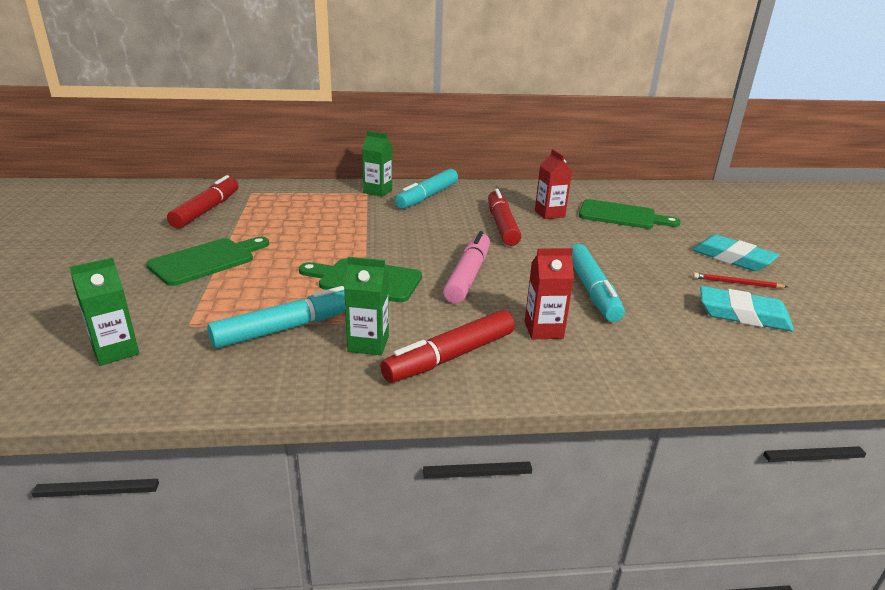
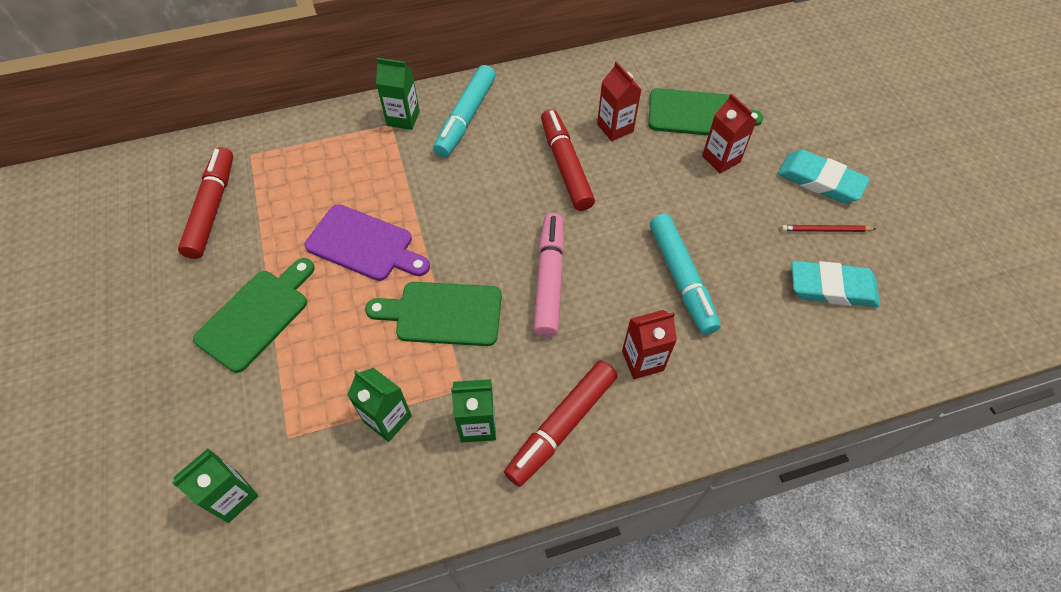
camera: 10 degrees left, 30 degrees up
turquoise marker [207,286,345,348] -> green carton [347,368,412,442]
none -> purple cutting board [304,204,430,281]
none -> red carton [702,93,757,173]

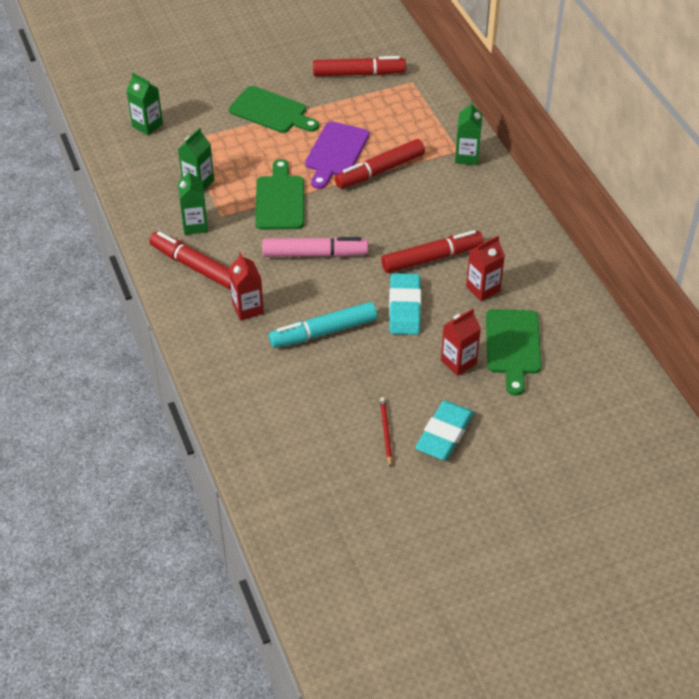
camera: 85 degrees right, 10 degrees down
turquoise marker [433,65,495,157] -> none
turquoise eraser [791,261,880,307] -> turquoise eraser moved to [389,273,421,335]
none -> red marker [335,139,425,189]

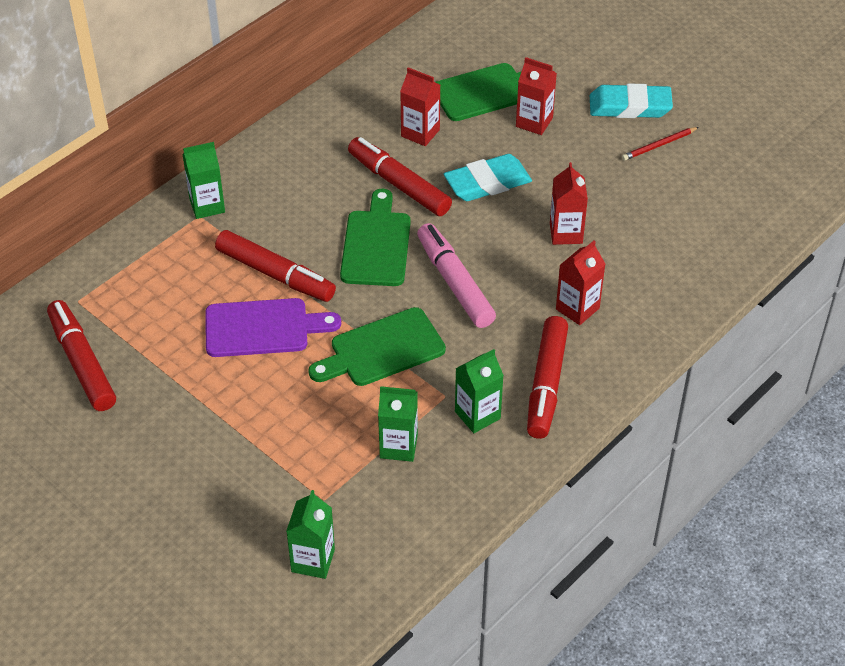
camera: 115 degrees left, 0 degrees up
green cutting board [229,86,319,133] -> green cutting board moved to [340,189,411,286]
turquoise marker [269,302,377,348] -> red carton [550,162,588,245]

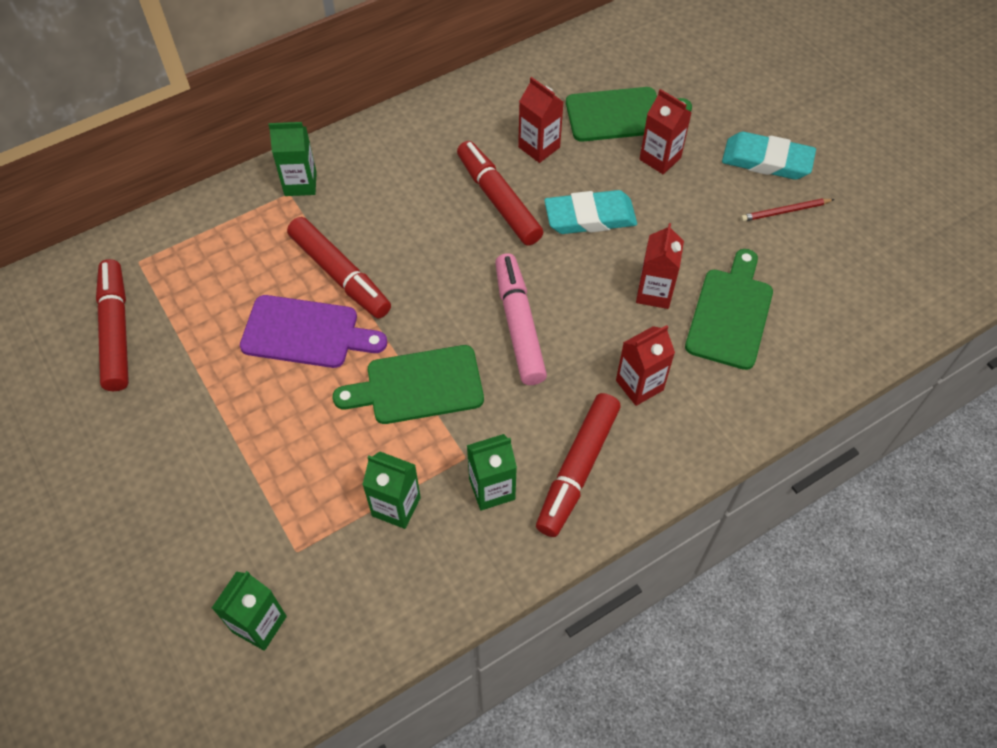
camera: 15 degrees right, 10 degrees up
green cutting board [340,189,411,286] -> green cutting board moved to [685,249,773,370]

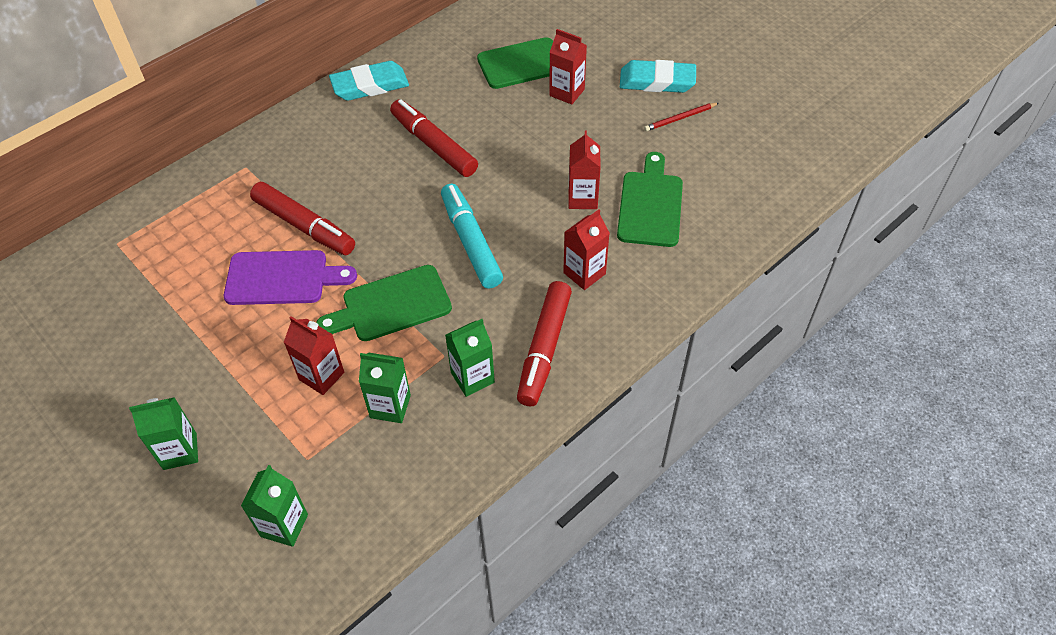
camera: 10 degrees left, 5 degrees down
red marker [96,259,129,391] -> none
green carton [268,122,317,196] -> green carton moved to [129,397,198,470]
pink marker [495,253,547,385] -> turquoise marker [441,184,503,288]
red carton [518,77,563,163] -> red carton moved to [284,316,344,395]
turquoise eraser [544,190,637,234] -> turquoise eraser moved to [329,61,409,101]

